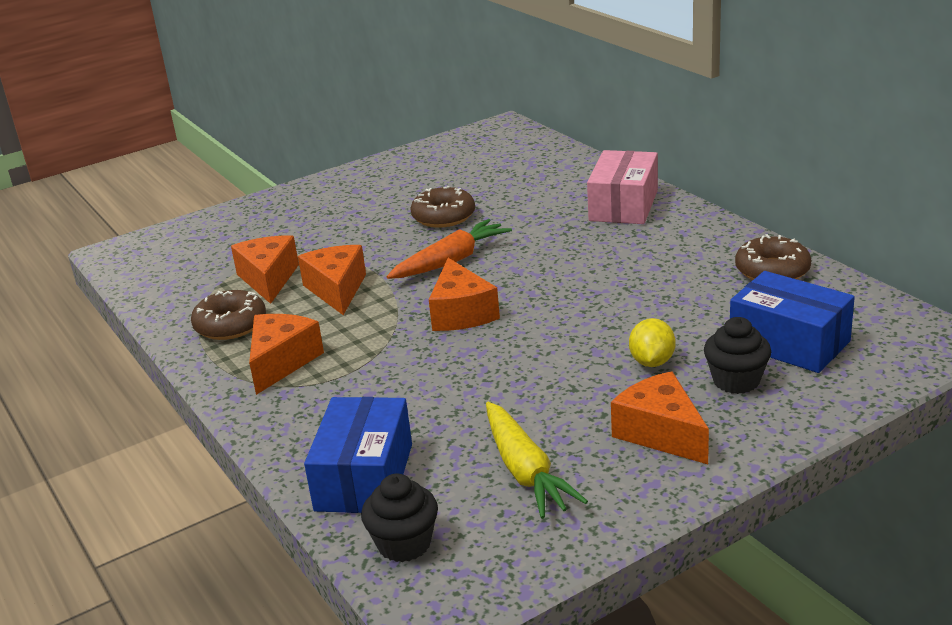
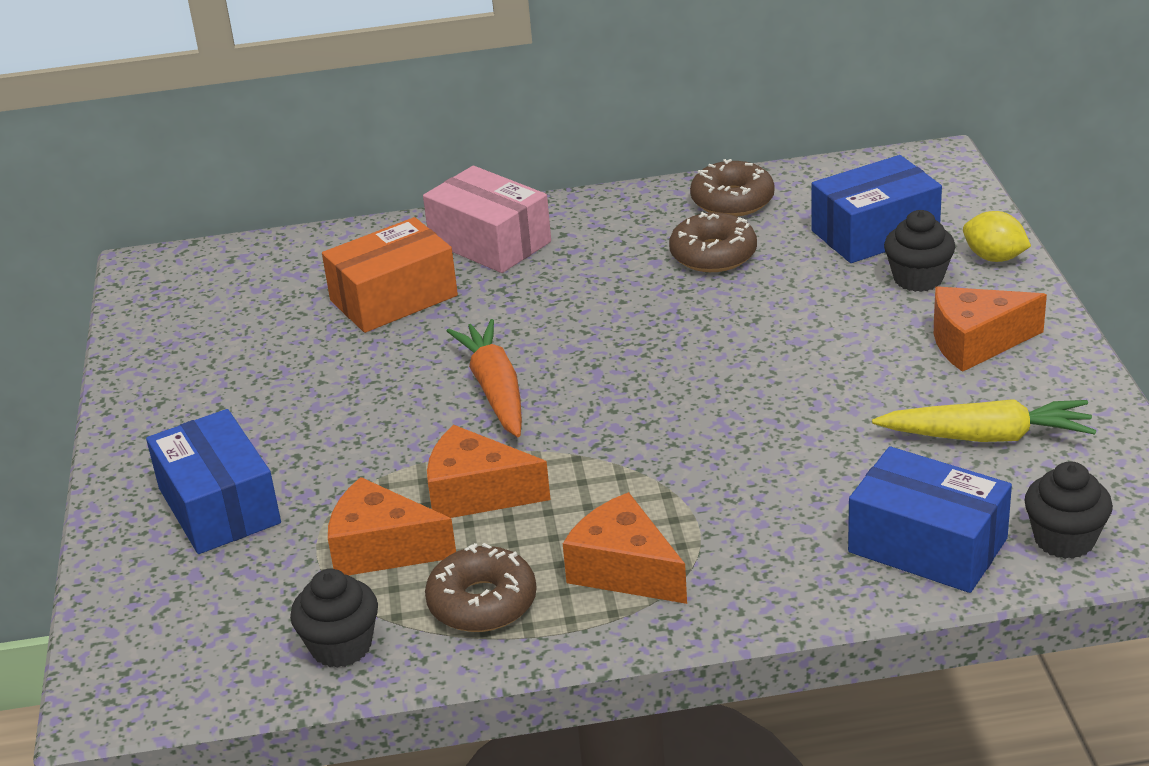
camera: 65 degrees left, 5 degrees up
brown donut [410,186,475,228] -> brown donut moved to [669,212,757,272]
orange cheese [429,258,500,331] -> none
yellow lemon [629,318,676,367] -> yellow lemon moved to [963,211,1031,262]
none -> blue box [146,409,281,554]
none -> black cupcake [290,569,378,668]
none -> orange box [322,217,458,333]

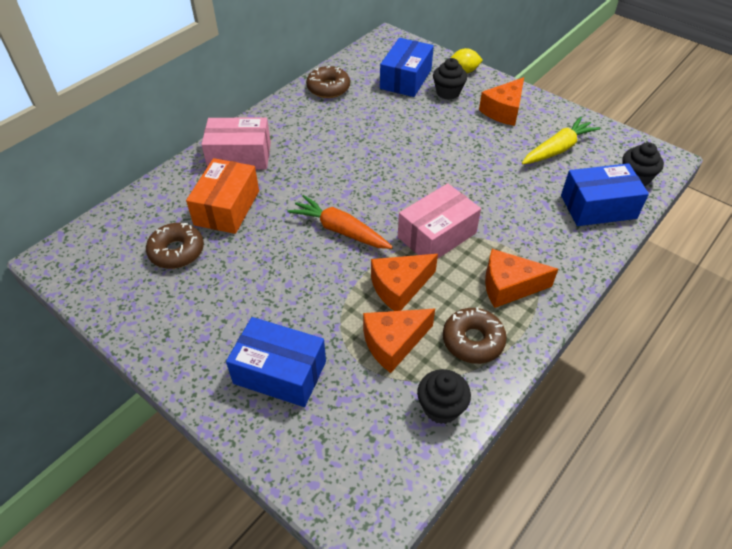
camera: 45 degrees left, 15 degrees up
brown donut [669,212,757,272] -> brown donut moved to [146,223,204,269]
none -> pink box [398,183,481,259]

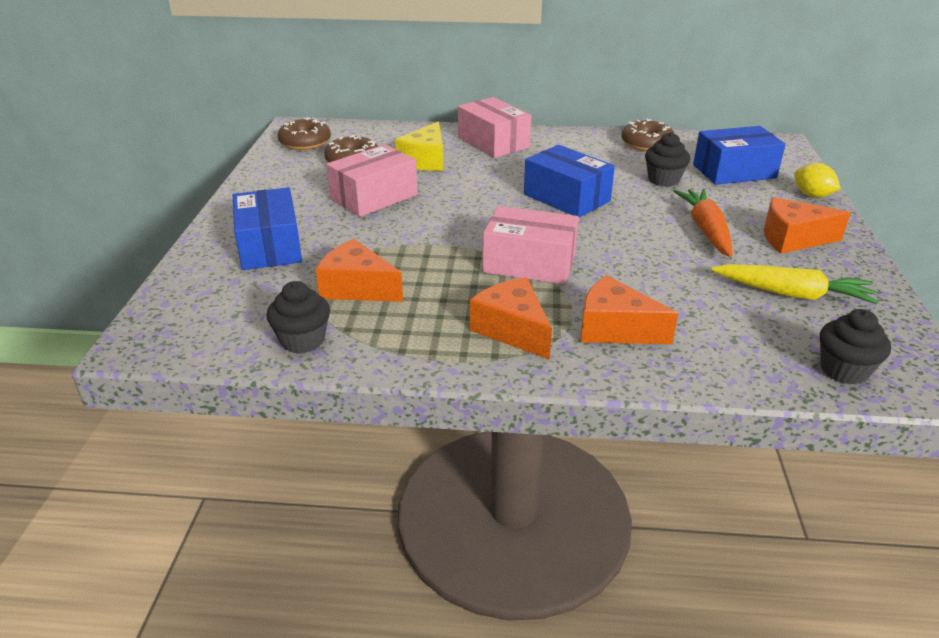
camera: 55 degrees right, 15 degrees down
orange box [186,158,259,234] -> yellow cheese [395,122,443,171]
orange carrot [287,195,392,249] -> orange carrot moved to [674,189,733,257]
orange cheese [371,254,438,311] -> orange cheese moved to [581,275,678,344]
black cupcake [433,58,467,100] -> black cupcake moved to [645,132,690,187]
brown donut [443,307,507,364] -> brown donut moved to [278,117,331,150]
blue box [561,163,649,226] -> blue box moved to [524,145,615,218]
none -> pink box [326,144,417,217]

